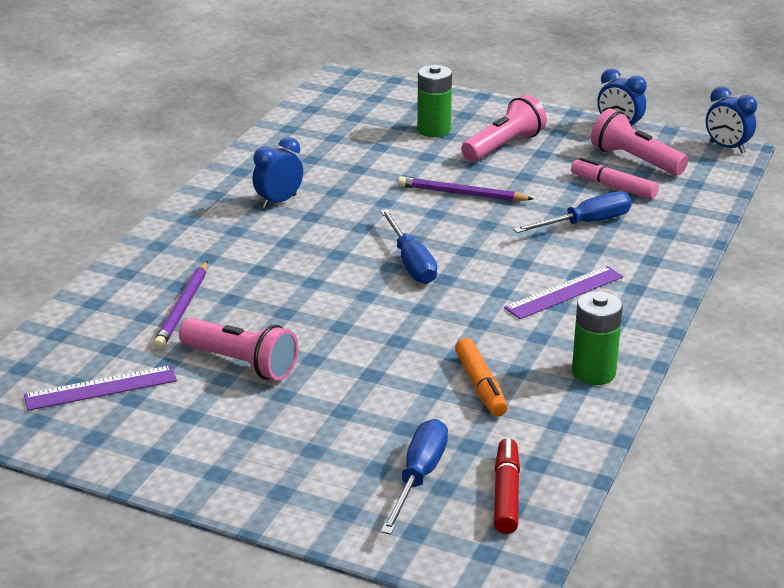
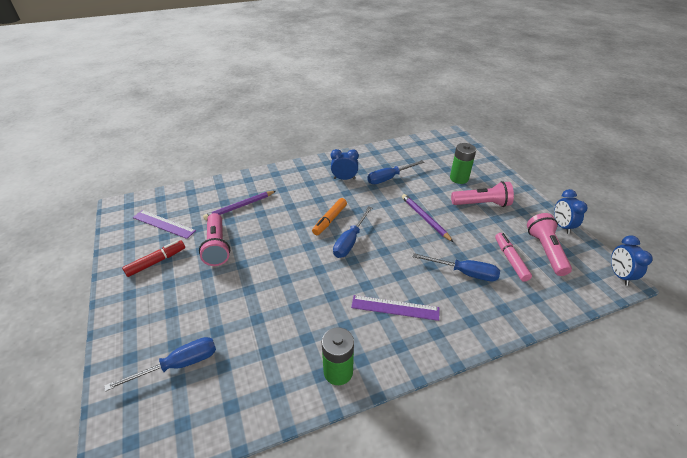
camera: 45 degrees right, 10 degrees up
orange marker [455,338,508,416] -> orange marker moved to [312,198,347,235]
red marker [494,438,520,534] -> red marker moved to [122,241,185,277]
none -> blue screwdriver [367,160,425,184]

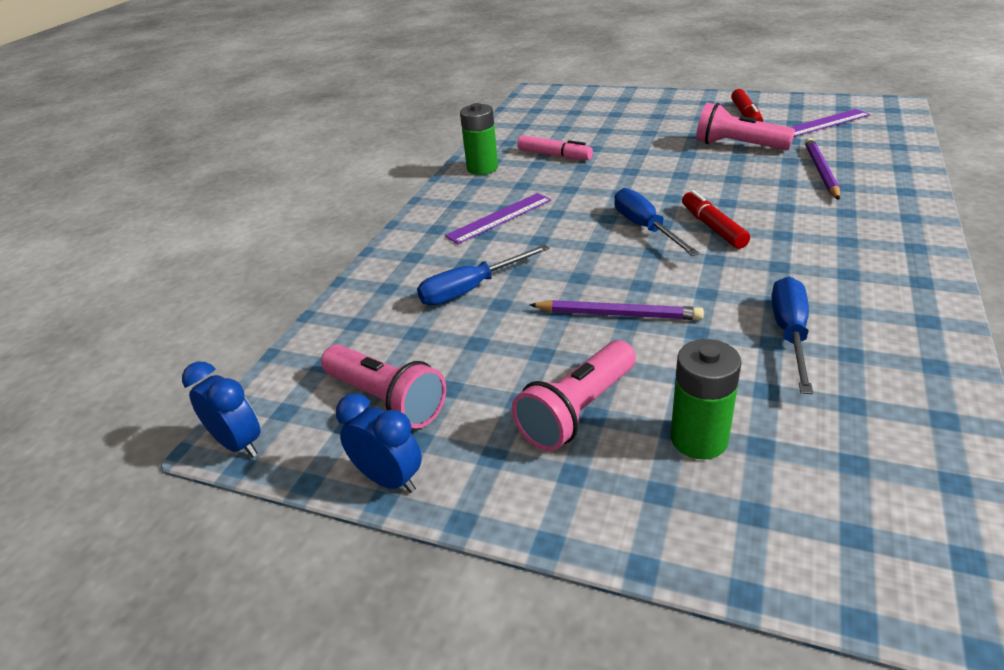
camera: 135 degrees right, 5 degrees down
blue screwdriver [104,337,216,392] -> none
orange marker [312,198,347,235] -> red marker [682,190,750,249]
blue clock [331,149,359,180] -> none
pink marker [495,233,532,282] -> pink marker moved to [517,135,593,160]

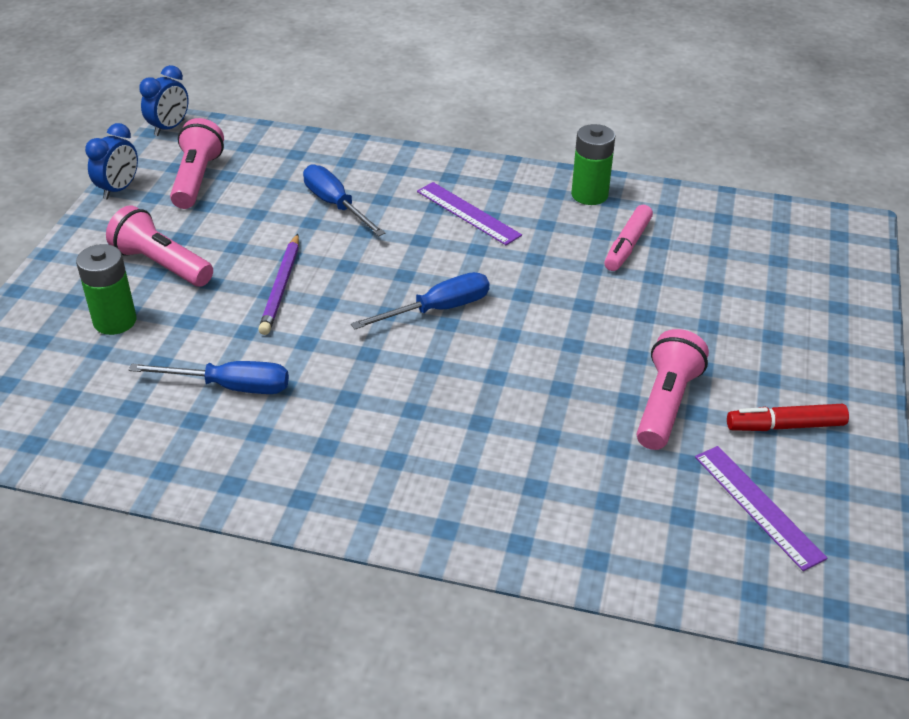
camera: 80 degrees right, 5 degrees up
pink flashlight [321,345,446,429] -> pink flashlight turned 150 degrees clockwise [170,118,224,209]
red marker [682,190,750,249] -> none
purple pencil [805,138,840,200] -> none

